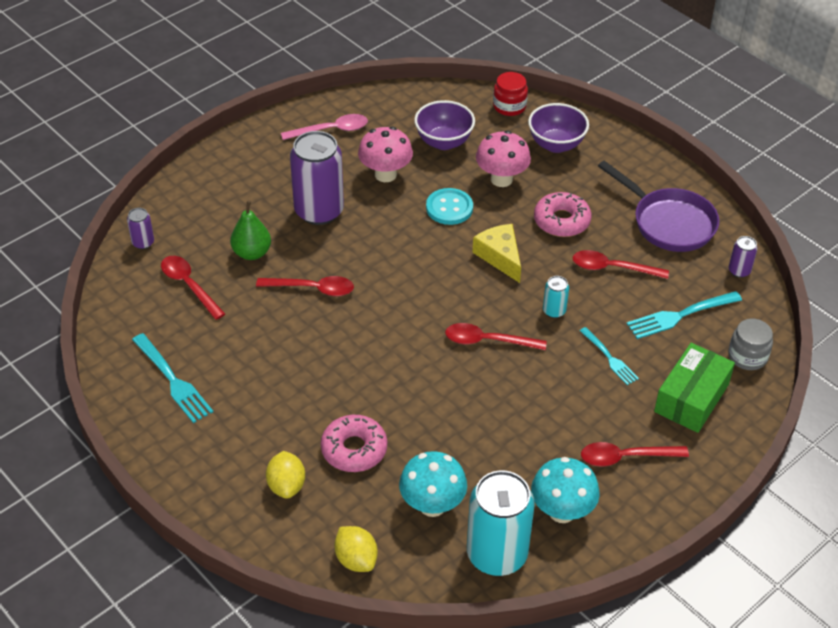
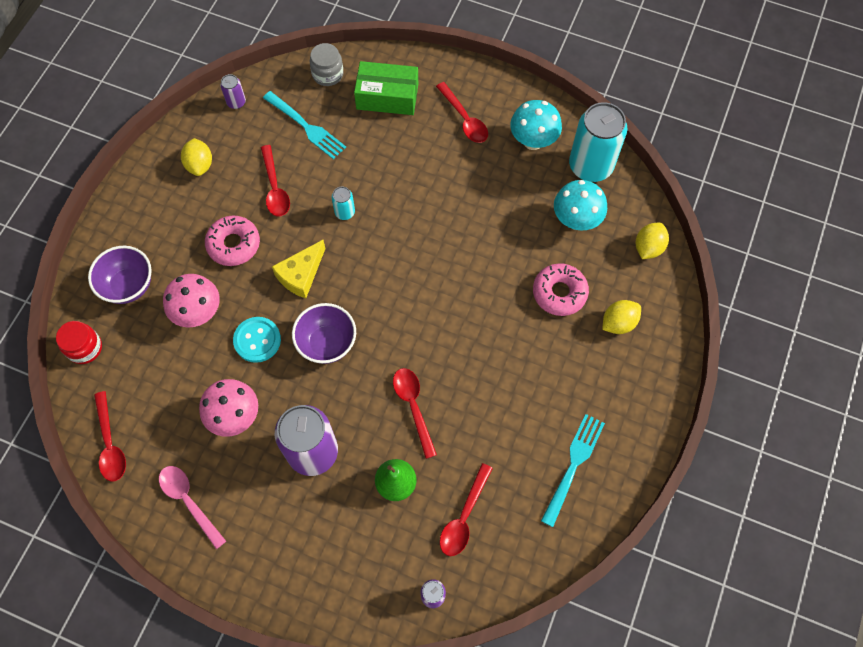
camera: 115 degrees left, 20 degrees up
purple bowl [414,100,475,150] -> purple bowl moved to [292,303,356,364]
red spoon [445,323,547,350] -> red spoon moved to [94,391,126,482]
turquoise fork [580,327,639,385] -> none
purple pan [598,161,719,252] -> yellow lemon [181,138,212,176]

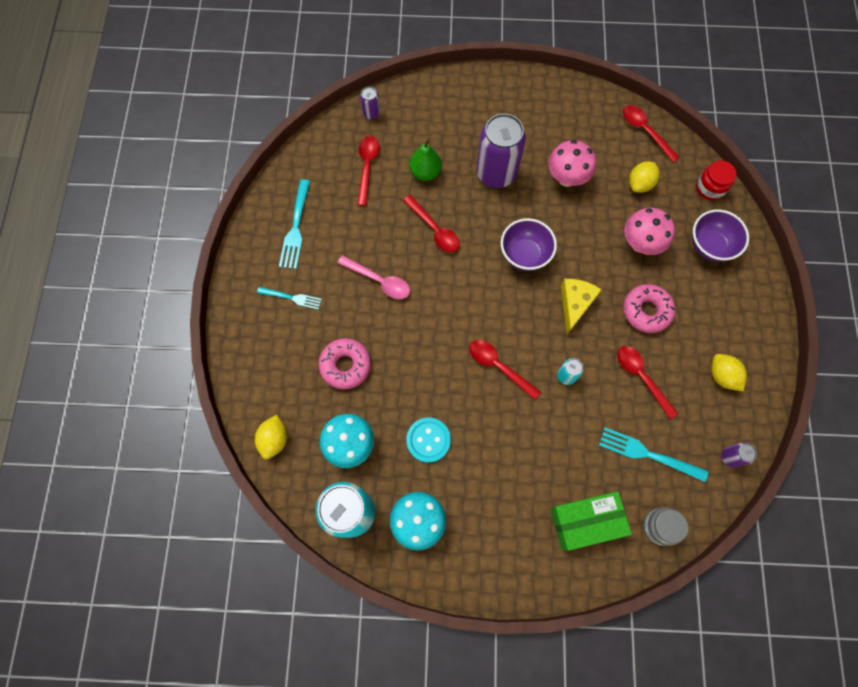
camera: 160 degrees right, 5 degrees up
pink spoon [159,466,226,549] -> pink spoon moved to [338,255,410,299]
turquoise button [233,317,281,363] -> turquoise button moved to [406,418,451,463]
red spoon [436,82,488,143] -> red spoon moved to [469,340,541,400]
yellow lemon [602,300,641,334] -> yellow lemon moved to [629,162,660,193]
none -> turquoise fork [257,287,322,310]

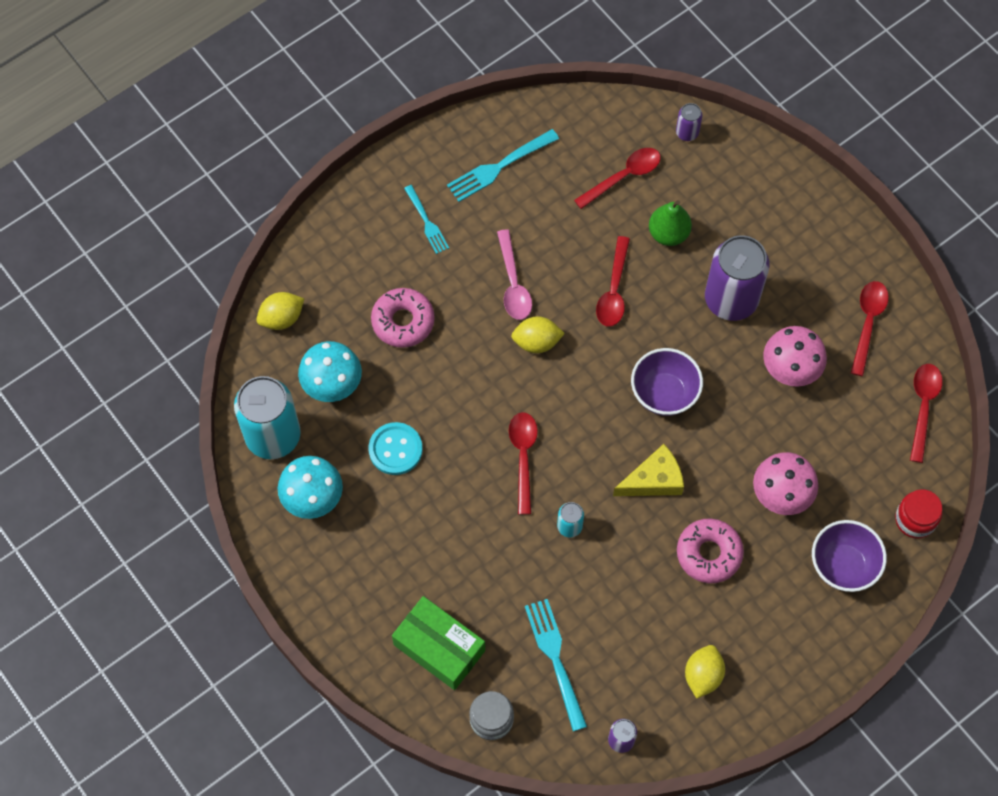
camera: 50 degrees right, 5 degrees down
red spoon [617,346,678,419] -> red spoon moved to [851,281,889,376]
yellow lemon [629,162,660,193] -> yellow lemon moved to [511,316,565,353]

